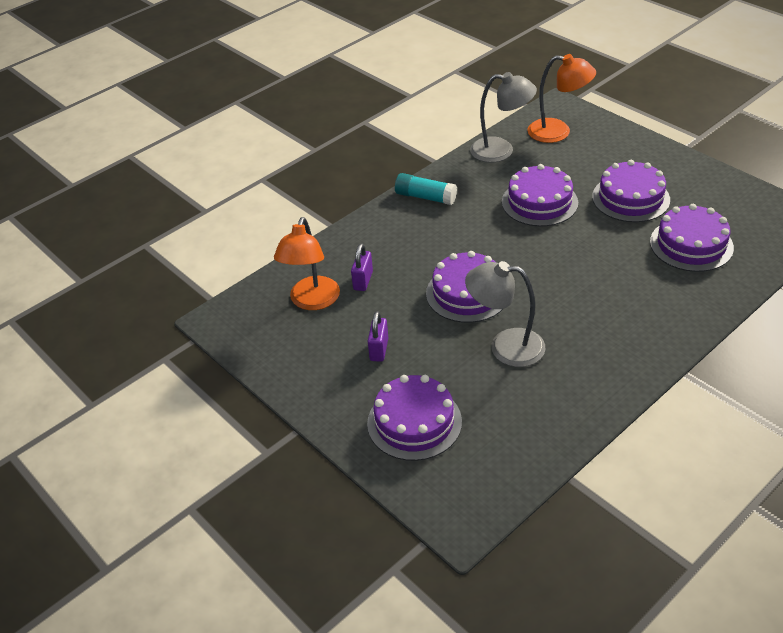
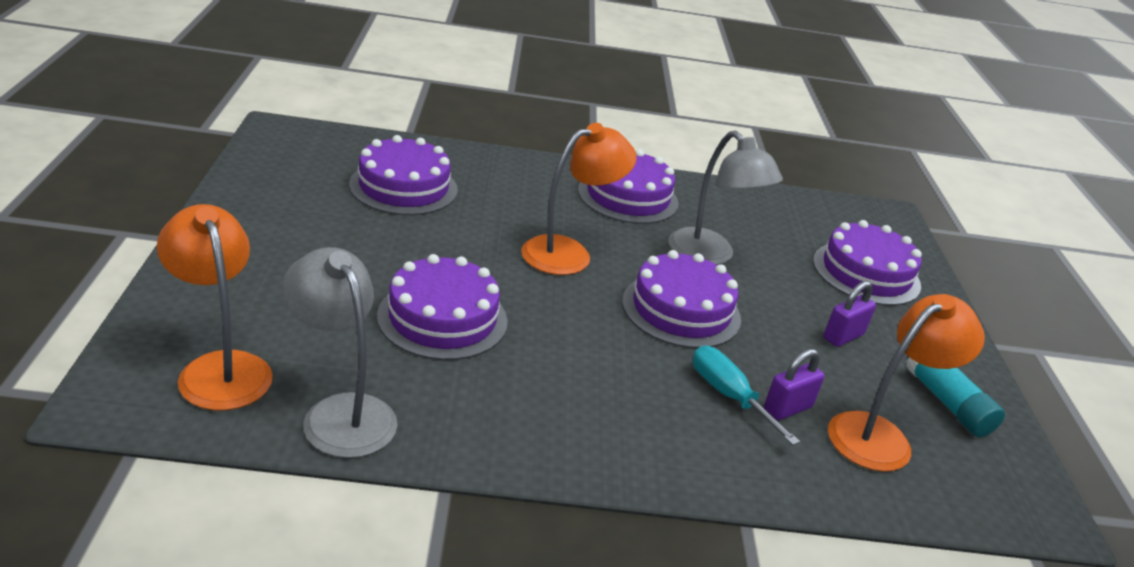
camera: 145 degrees left, 10 degrees down
turquoise glue stick [395,173,457,205] -> turquoise glue stick moved to [906,357,1005,437]
purple cake [592,160,670,222] -> purple cake moved to [578,149,679,224]
none -> orange lamp [521,123,637,275]
none -> turquoise screwdriver [693,346,800,445]

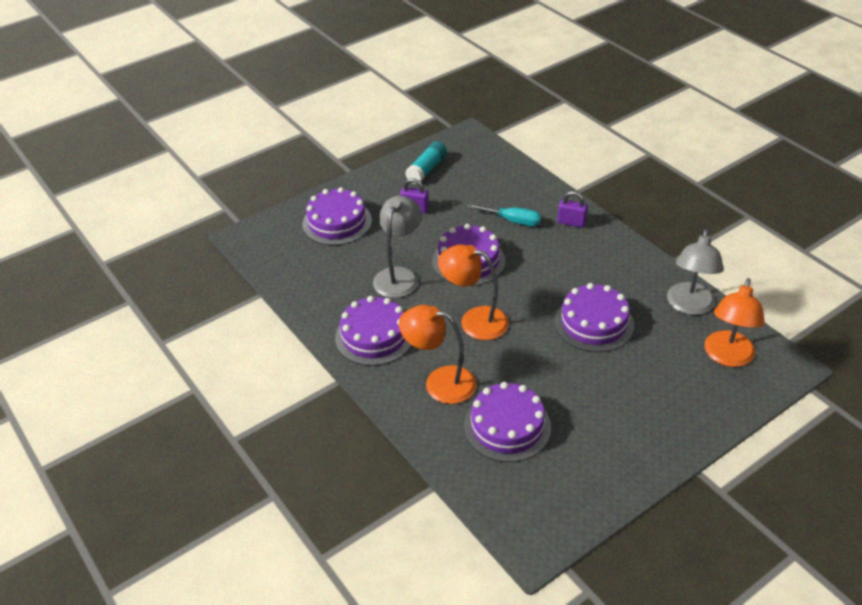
camera: 120 degrees left, 10 degrees up
turquoise screwdriver [693,346,800,445] -> turquoise screwdriver turned 90 degrees counterclockwise [468,204,541,226]
purple padlock [764,349,825,420] -> purple padlock moved to [557,191,588,228]
orange lamp [828,294,985,472] -> orange lamp moved to [399,305,477,404]

